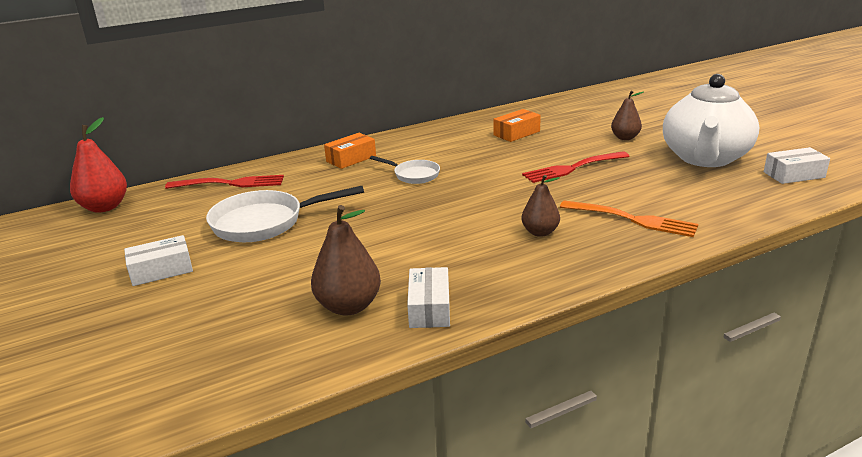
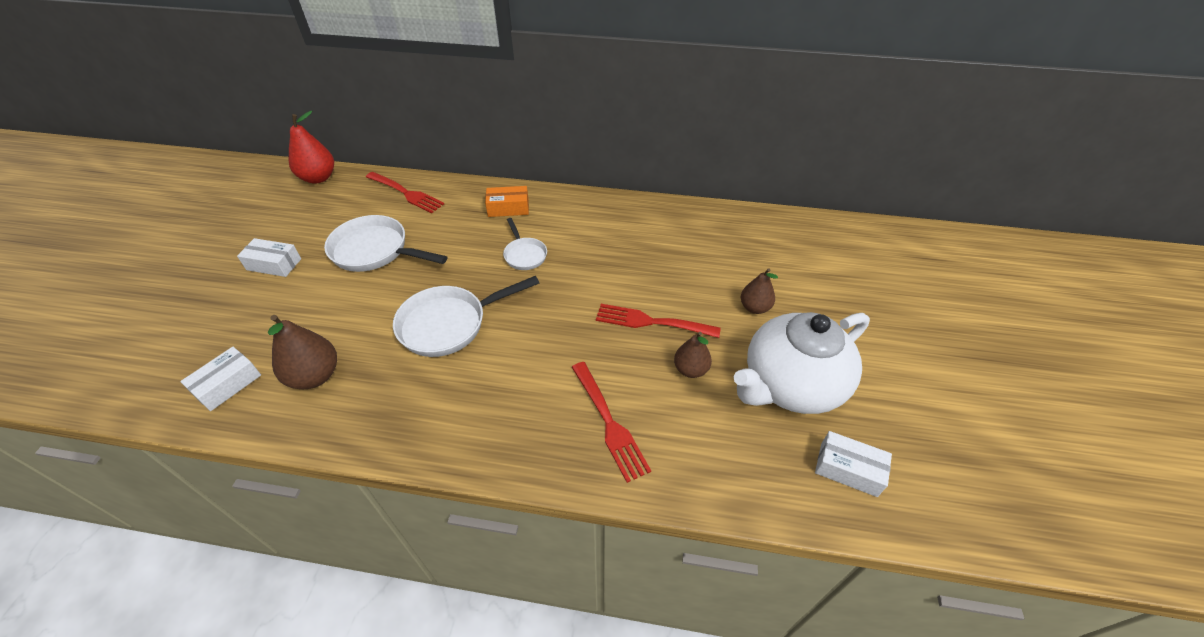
camera: 35 degrees right, 20 degrees up
white box [407,267,450,328] -> white box moved to [180,347,261,411]
orange box [493,109,541,142] -> none
brown pear [522,175,560,237] -> brown pear moved to [674,332,712,378]
orange fork [560,200,698,237] -> red fork [572,362,651,483]
none -> white pan [393,276,539,357]

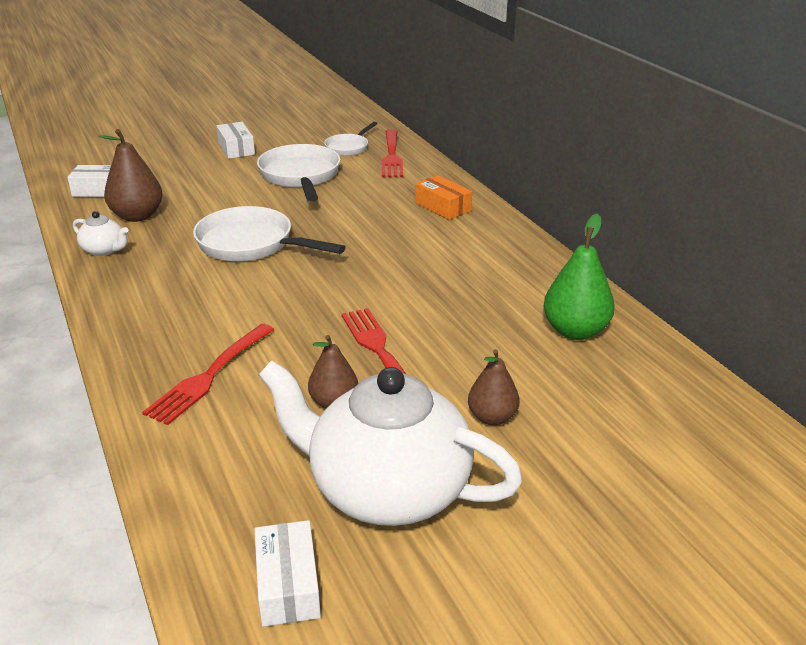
camera: 55 degrees right, 15 degrees down
red pear [289,111,334,184] -> none
white pan [503,218,547,270] -> white pan moved to [324,122,378,156]
none -> white teapot [73,211,128,256]
none -> green pear [543,214,615,340]

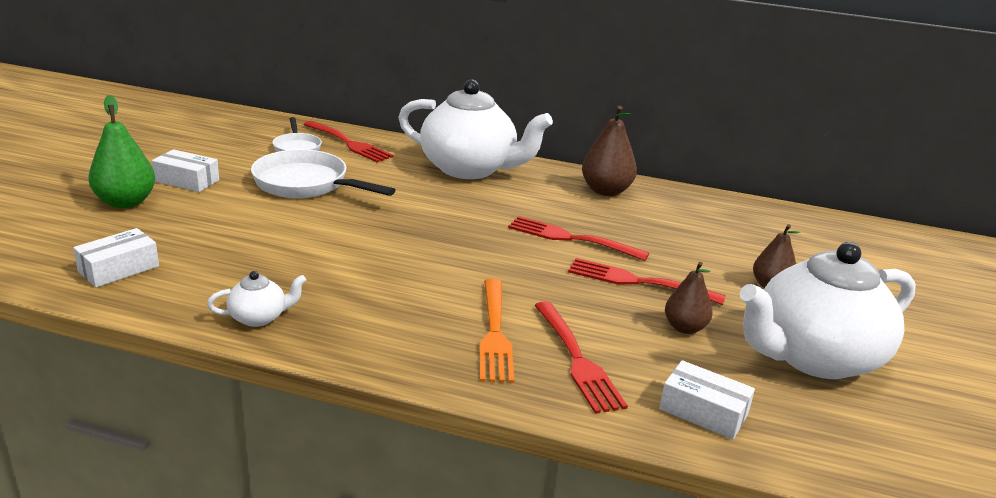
camera: 50 degrees left, 5 degrees down
brown pear [99,129,162,222] -> brown pear moved to [582,106,637,196]
white pan [193,206,346,262] -> none
white box [254,520,321,627] -> white box moved to [659,360,755,440]
orange box [415,175,472,220] -> white teapot [398,79,553,179]
green pear [543,214,615,340] -> green pear moved to [88,95,155,208]
none -> orange fork [479,279,514,383]
none -> red fork [508,216,649,261]

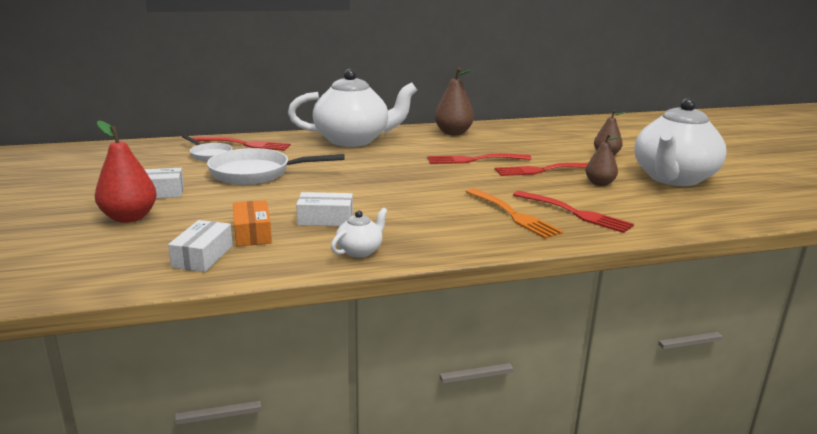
camera: 30 degrees left, 5 degrees down
green pear [88,95,155,208] -> red pear [95,120,157,223]
white box [659,360,755,440] -> white box moved to [296,192,353,226]
none -> orange box [233,200,272,247]

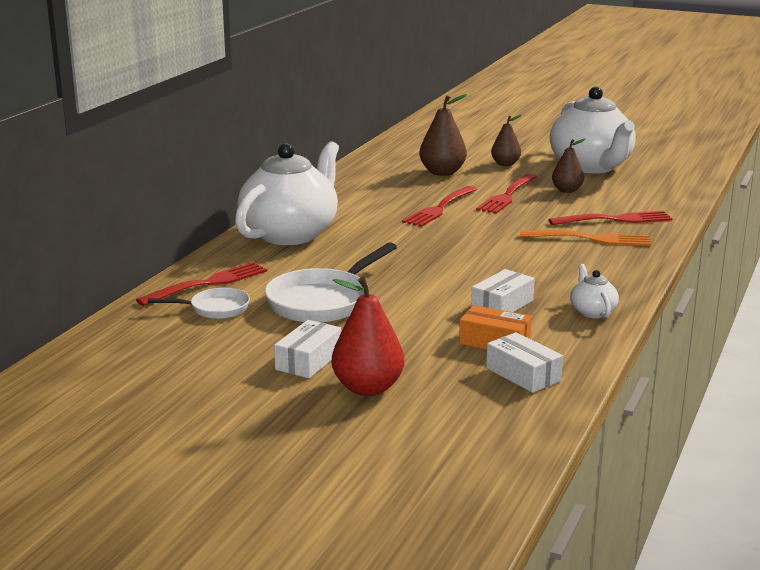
camera: 50 degrees left, 0 degrees up
brown pear [435,68,474,135] -> brown pear moved to [419,94,467,176]

